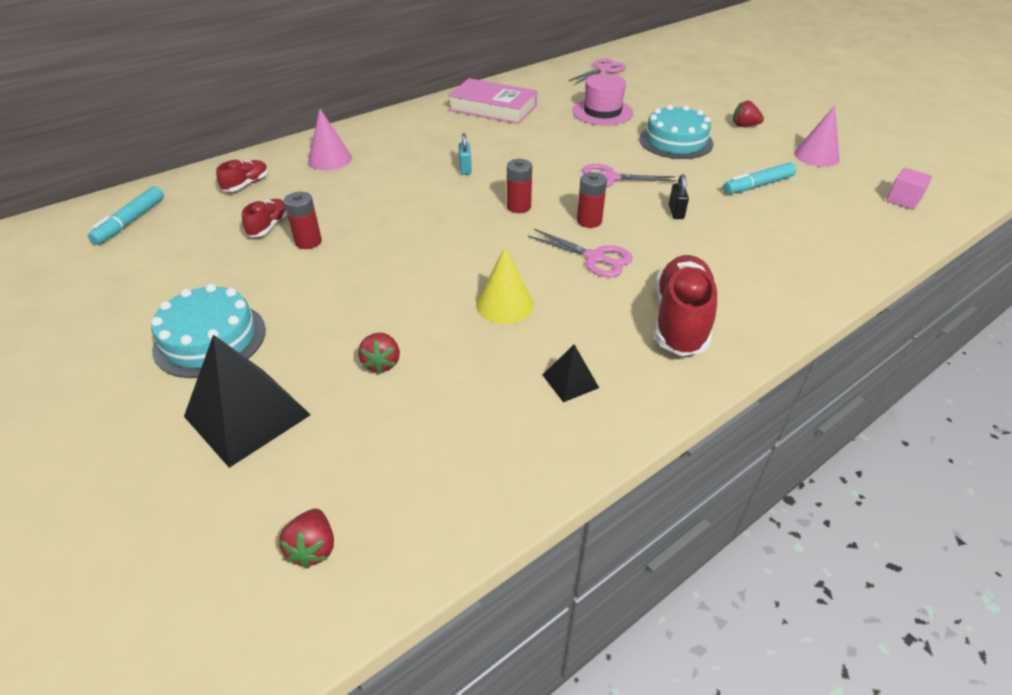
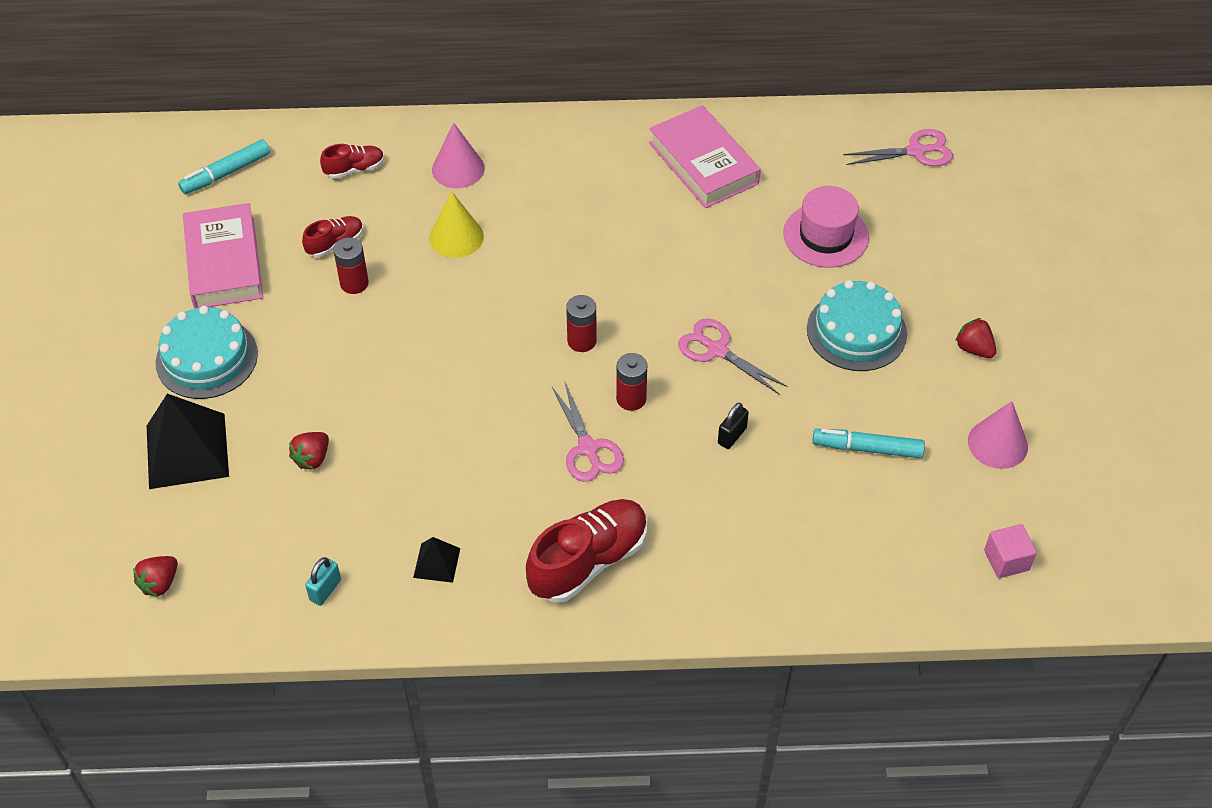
camera: 35 degrees right, 10 degrees up
turquoise padlock [459,133,472,175] -> turquoise padlock moved to [305,557,341,606]
yellow cone [476,247,534,324] -> yellow cone moved to [429,191,484,258]
none -> pink book [183,203,263,308]

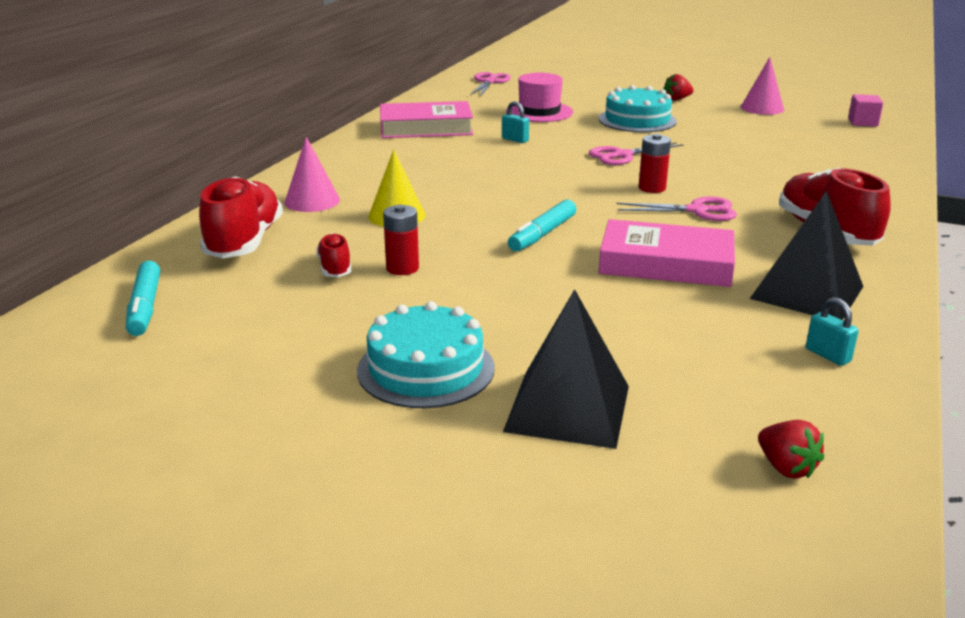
camera: 65 degrees left, 25 degrees down
pink book [183,203,263,308] -> pink book moved to [599,219,735,287]
red strawberry [289,432,329,469] -> none
red shoe [320,144,384,179] -> red shoe [199,176,283,258], size x1.93
black pyramid [413,537,460,583] -> black pyramid [750,191,863,320], size x2.04
red battery [566,295,597,352] -> none
black padlock [718,403,749,449] -> none
turquoise marker [812,429,925,458] -> turquoise marker moved to [508,200,576,251]
none -> turquoise padlock [502,101,529,143]

